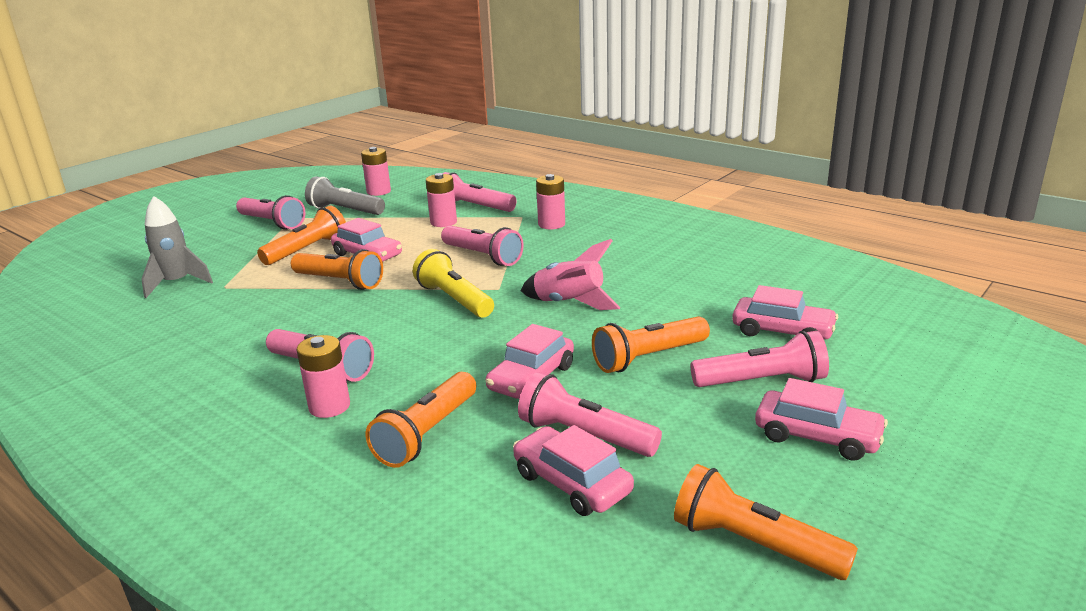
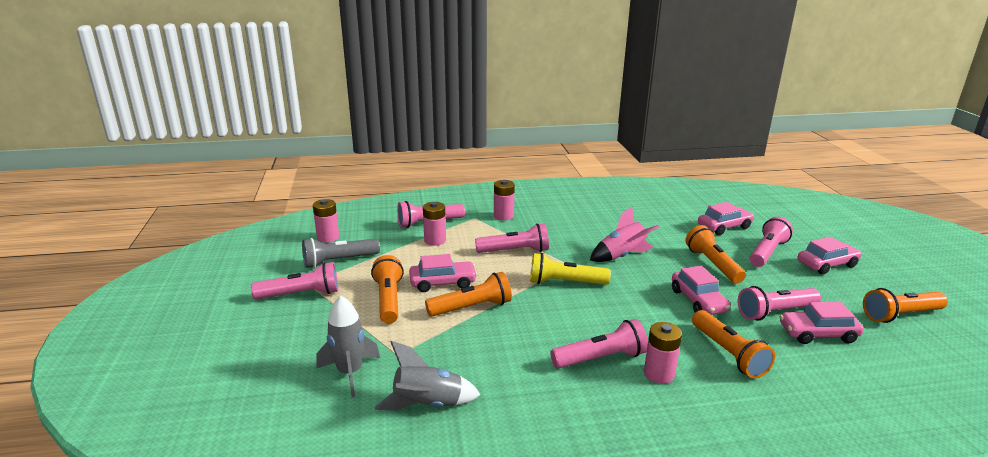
camera: 50 degrees left, 0 degrees up
orange flashlight [592,316,710,373] -> orange flashlight turned 150 degrees clockwise [685,225,746,284]
none -> grey rocket [375,341,481,411]

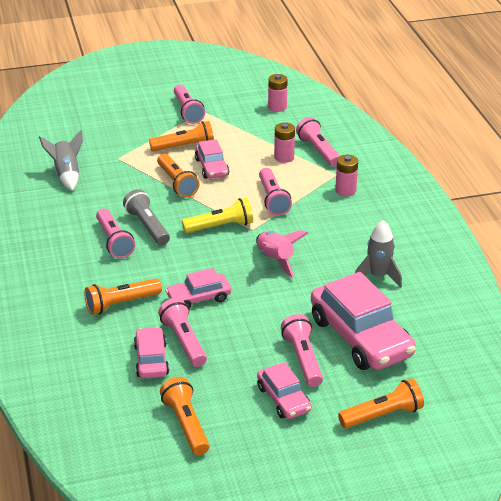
camera: 85 degrees right, 10 degrees up
grey flashlight [302,238,380,268] -> grey flashlight moved to [123,189,170,245]
grey rocket [316,296,380,397] -> grey rocket moved to [355,220,402,288]
yellow flashlight [530,253,611,285] -> yellow flashlight turned 75 degrees clockwise [182,198,253,233]
pink battery [644,322,682,384] -> none
orange flashlight [685,225,746,284] -> orange flashlight moved to [338,378,424,428]
pink car [698,202,754,235] -> pink car [311,272,416,370], size x1.88
pink flashlight [749,217,793,267] -> pink flashlight turned 135 degrees counterclockwise [281,314,323,387]

